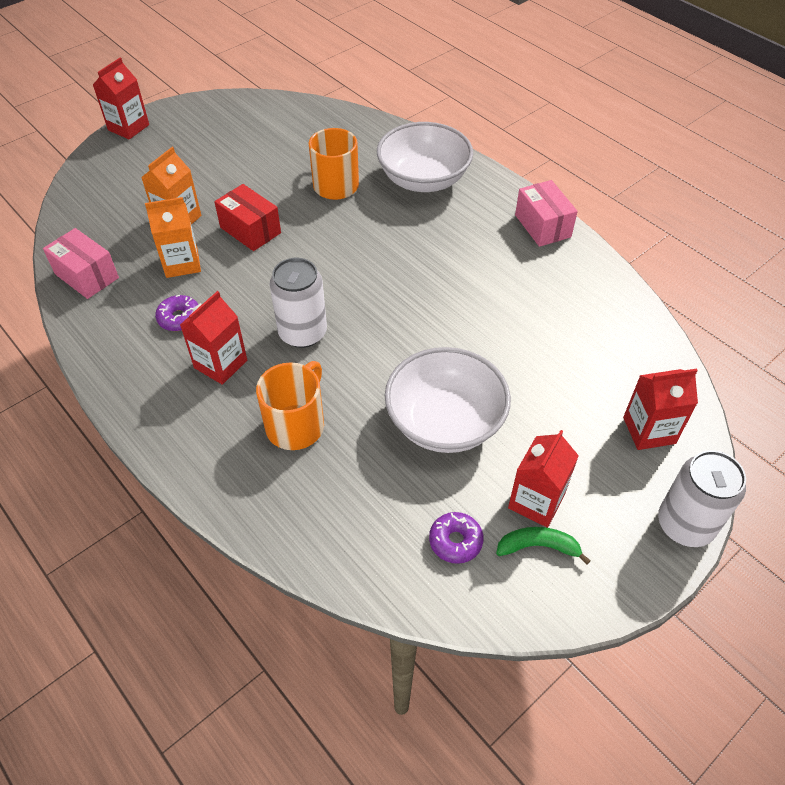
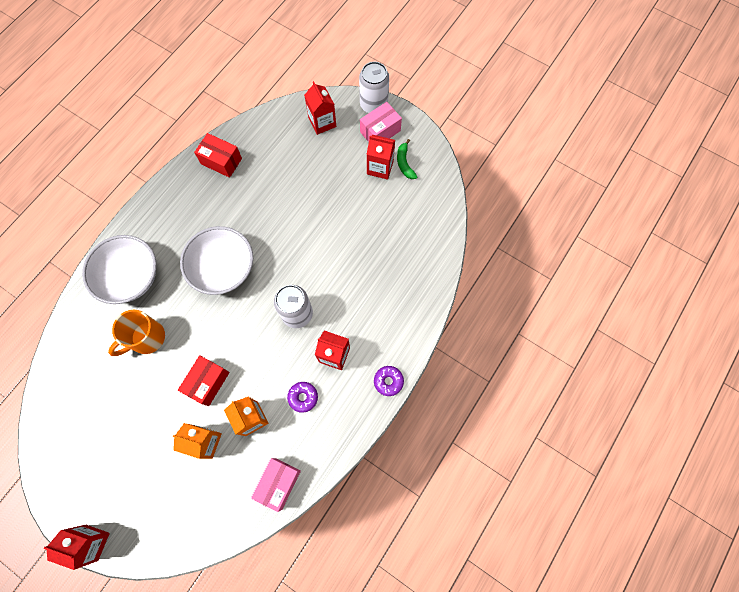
camera: 105 degrees left, 20 degrees up
orange mug [256,361,324,450] -> none
white bowl [385,347,511,453] -> white bowl moved to [180,226,253,295]
purple donut [429,512,484,564] -> purple donut moved to [374,366,404,396]
pink box [515,180,578,247] -> pink box moved to [360,102,402,142]
none -> red box [194,133,242,178]

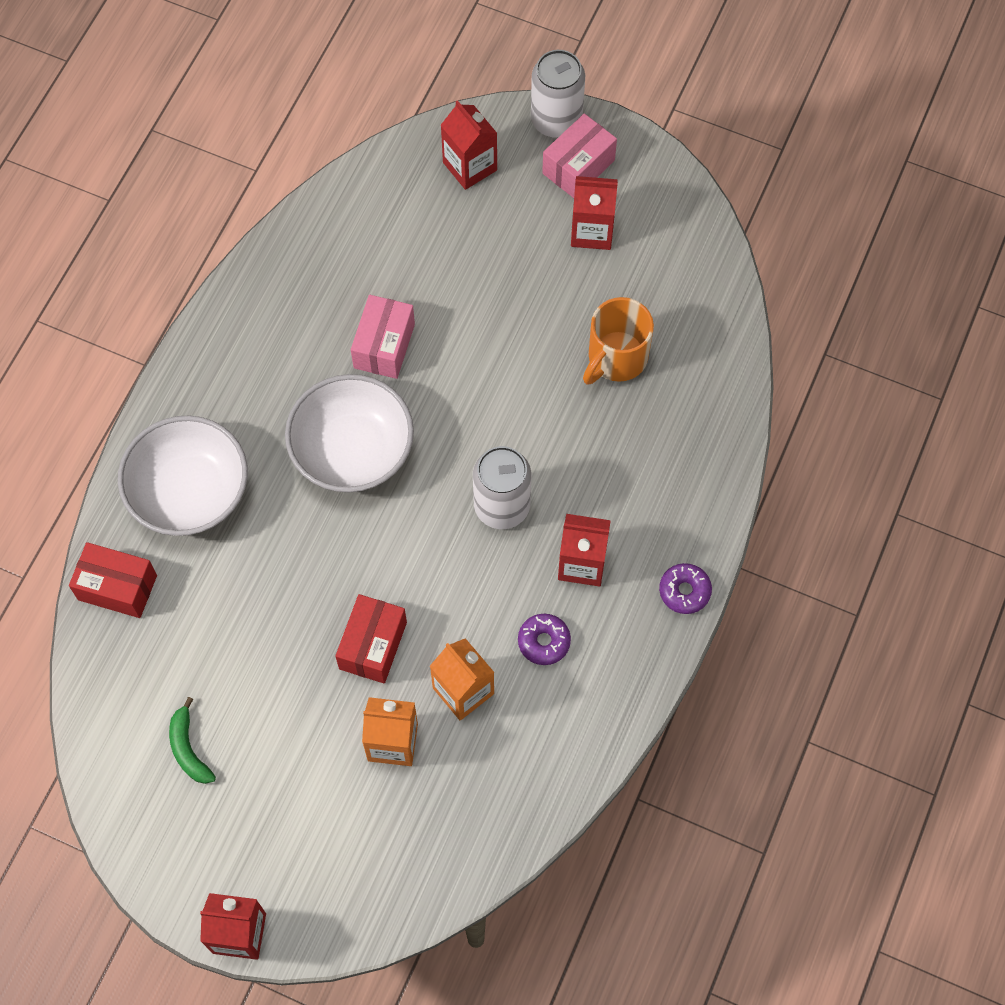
camera: 10 degrees left, 5 degrees down
orange mug [108,310,165,356] -> orange mug moved to [583,297,654,384]
red box [194,133,242,178] -> red box moved to [69,542,157,618]
pink box [251,458,301,512] -> pink box moved to [351,295,415,379]
green banana [397,139,417,179] -> green banana moved to [169,697,216,784]

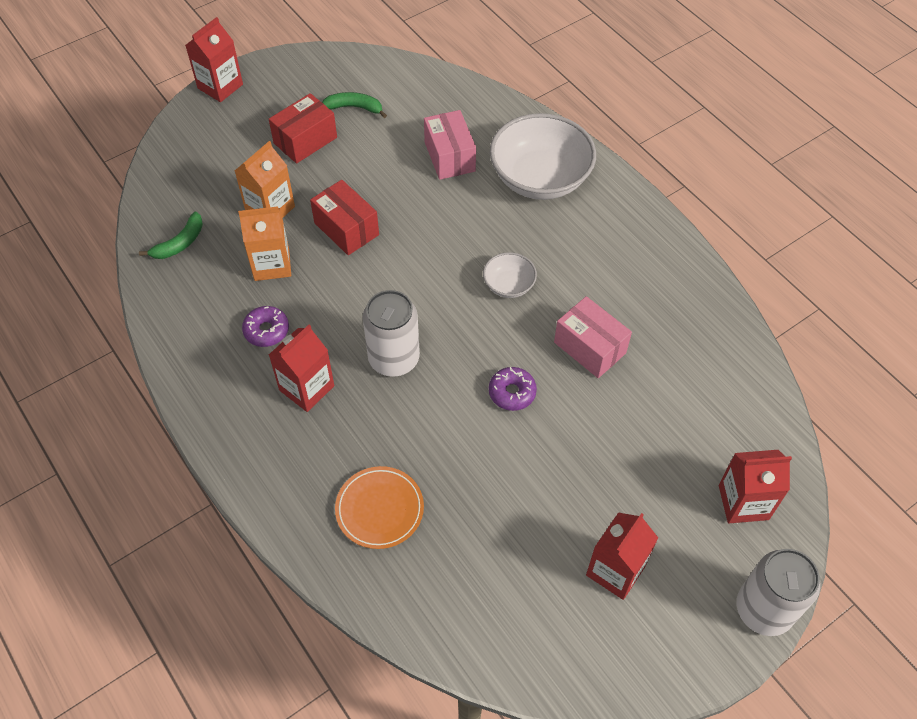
camera: 120 degrees right, 10 degrees down
red box [69,542,157,618] -> red box moved to [269,93,337,164]
white bowl [285,374,414,492] -> white bowl [483,252,537,298], size x0.48
pink box [542,113,617,198] -> pink box moved to [424,110,476,180]
orange mug [583,297,654,384] -> none
purple donut [659,563,712,614] -> purple donut moved to [489,367,537,411]
none -> green banana [139,211,203,259]
none -> orange plate [335,466,424,549]

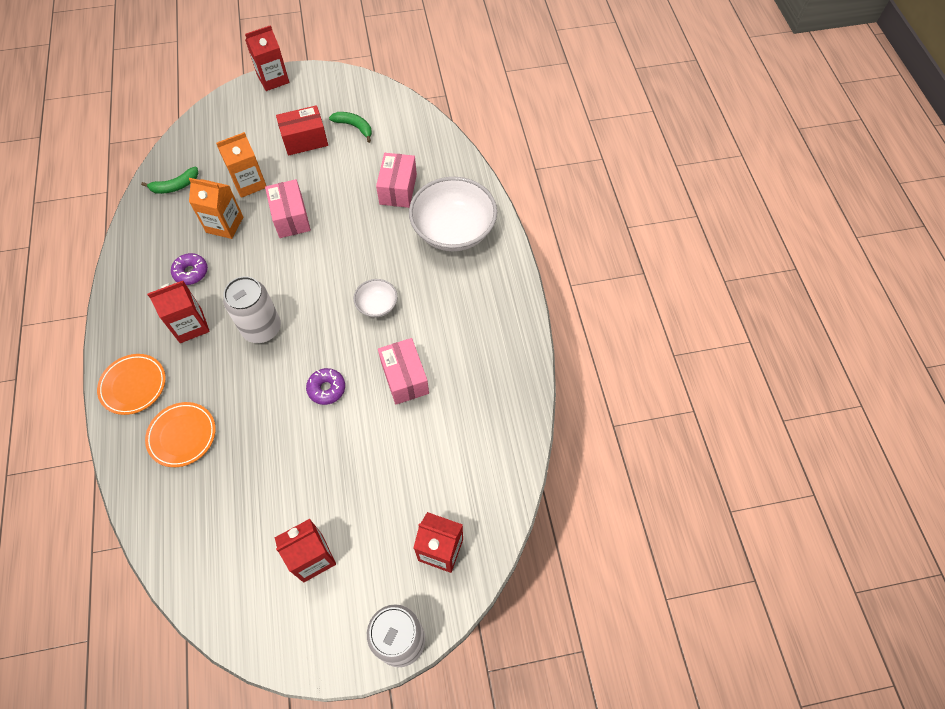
camera: 25 degrees right, 5 degrees up
red box [310,180,379,255] -> pink box [265,179,311,238]
none -> orange plate [97,354,166,415]

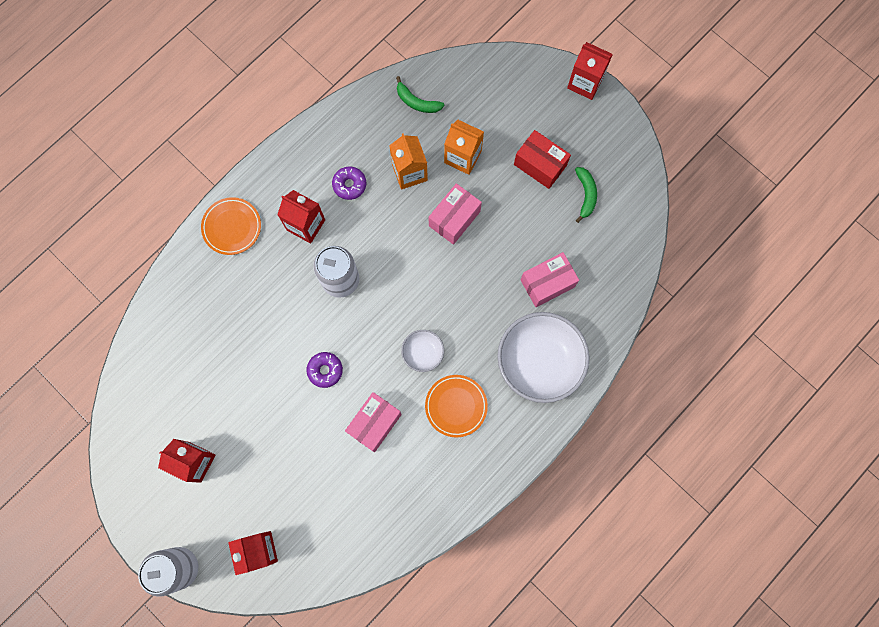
camera: 55 degrees right, 15 degrees up
orange plate [145,402,216,467] -> orange plate moved to [425,375,488,437]

